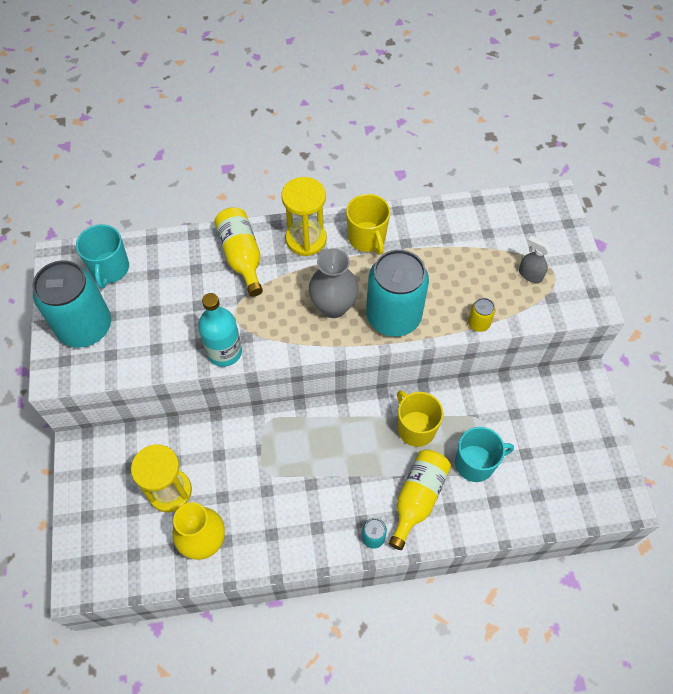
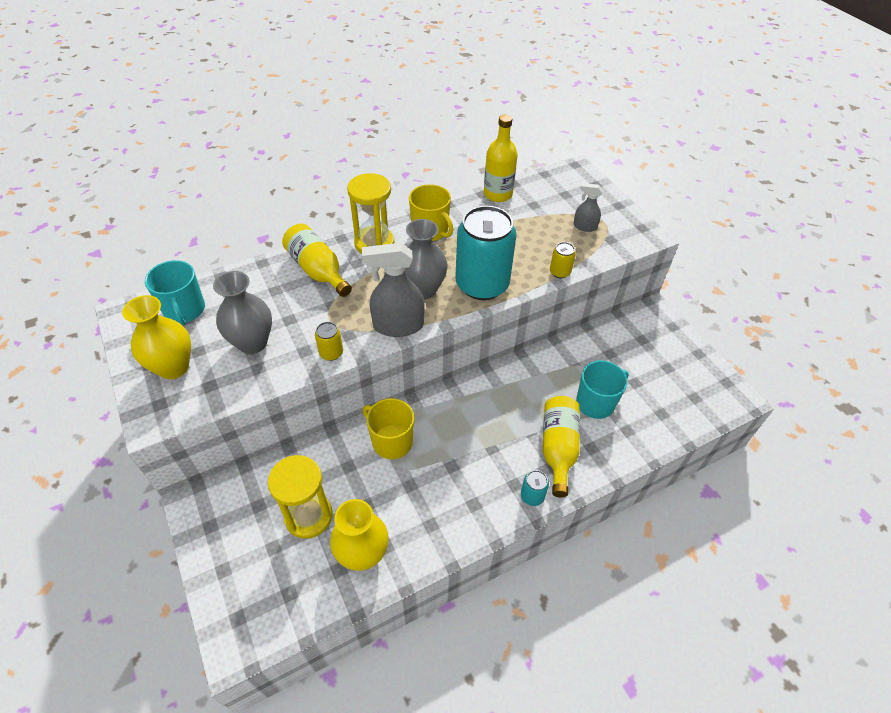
camera: 20 degrees left, 10 degrees down
turquoise can [33,260,111,348] -> yellow vase [122,295,191,379]
turquoise bottle [198,293,242,367] -> yellow can [315,322,343,361]
yellow mug [397,391,444,447] -> yellow mug moved to [363,398,414,459]
none -> grey vase [213,271,272,354]
none -> grey spray bottle [362,243,425,337]
none -> yellow bottle [484,115,518,202]

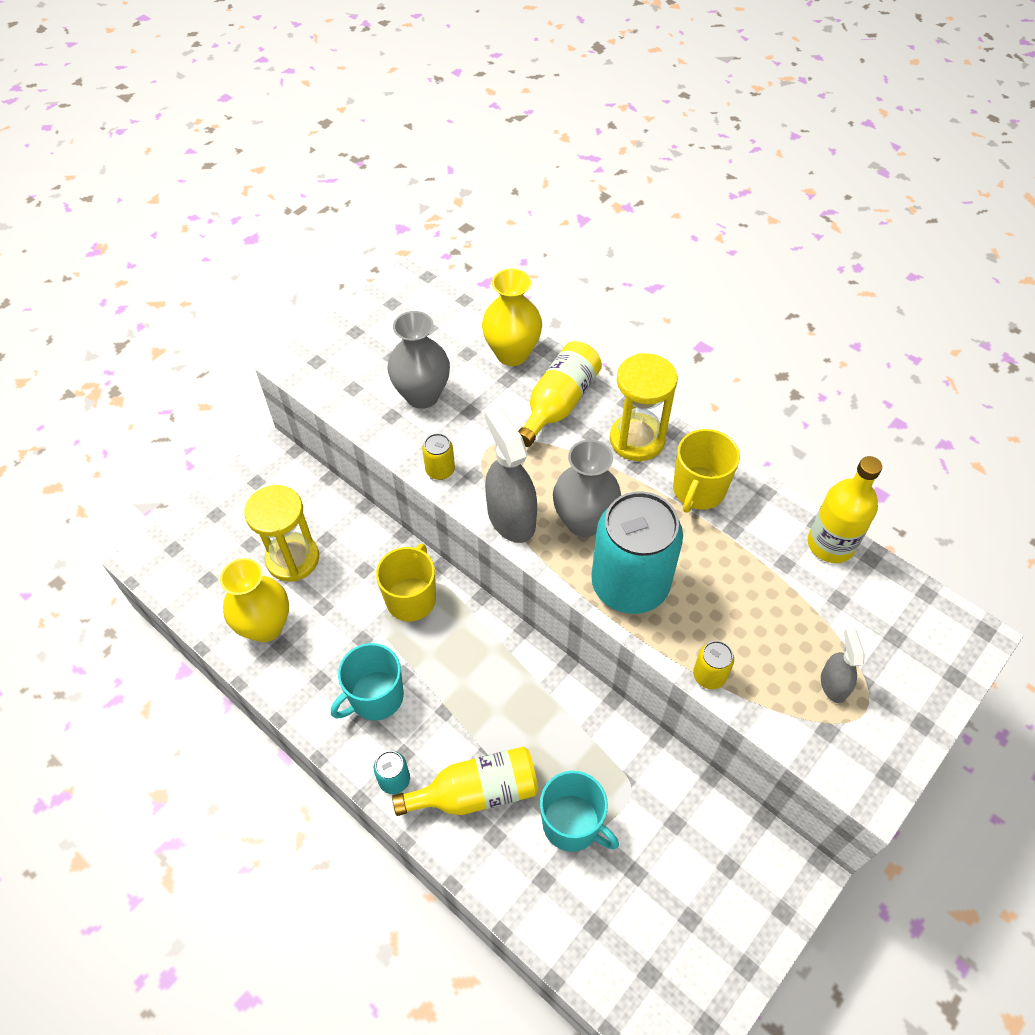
camera: 70 degrees right, 5 degrees up
yellow vase [122,295,191,379] -> yellow vase moved to [482,269,542,366]
turquoise mug [145,260,205,325] -> turquoise mug moved to [331,643,404,721]

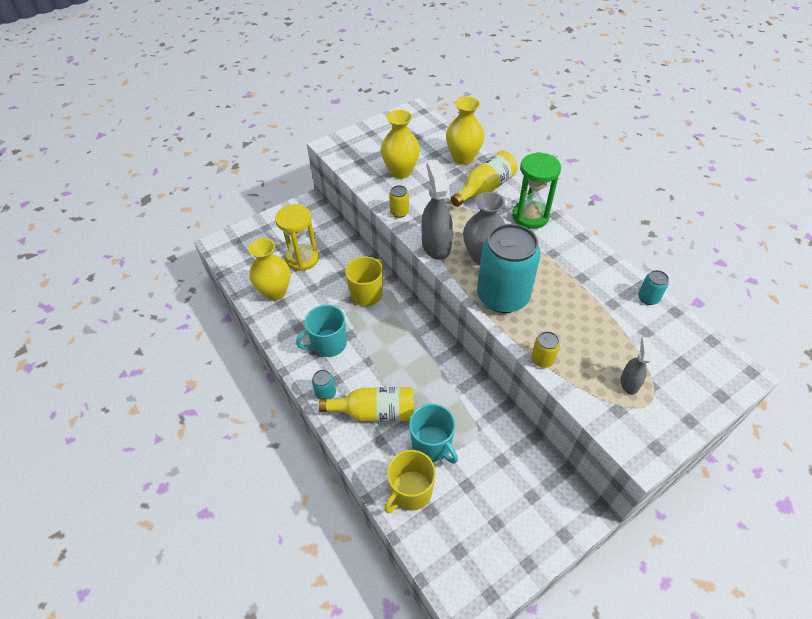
camera: 15 degrees right, 5 degrees down
grey vase [388,311,450,409] -> yellow vase [381,110,420,179]
yellow hourglass [610,353,678,461] -> green hourglass [512,152,561,229]
yellow mug [673,429,740,513] -> yellow mug moved to [384,450,436,513]
yellow bottle [808,456,882,563] -> turquoise can [638,270,669,305]

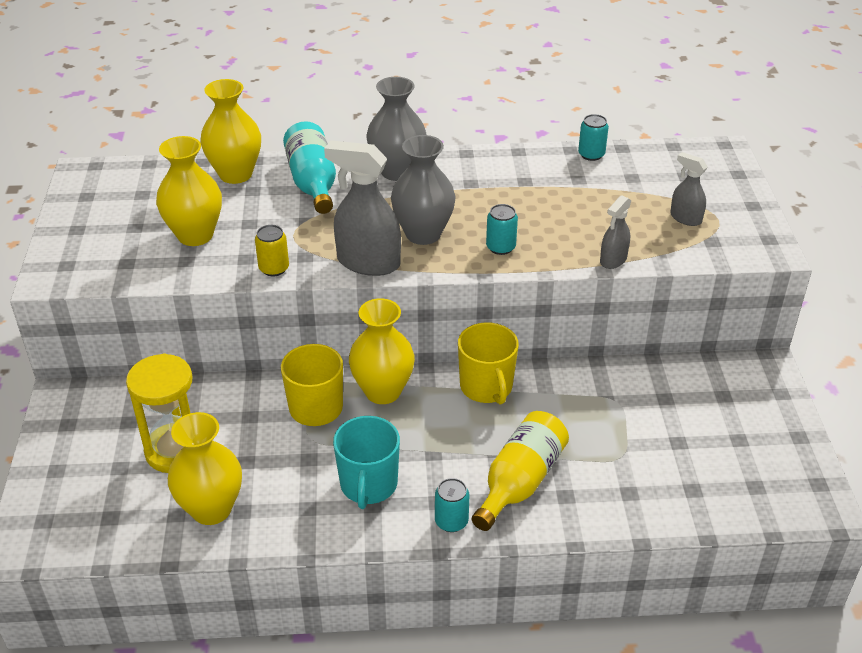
camera: 60 degrees left, 10 degrees down
yellow mug [384,450,436,513] -> yellow mug moved to [458,322,519,405]
turquoise mug [409,404,458,464] -> none
yellow bottle [451,151,517,207] -> turquoise bottle [283,121,336,214]
turquoise can [477,224,541,313] -> turquoise can [486,204,518,255], size x0.41
green hourglass [512,152,561,229] -> grey vase [366,77,426,181]
yellow can [531,331,560,368] -> grey spray bottle [600,195,631,269]
none -> yellow vase [349,298,415,404]

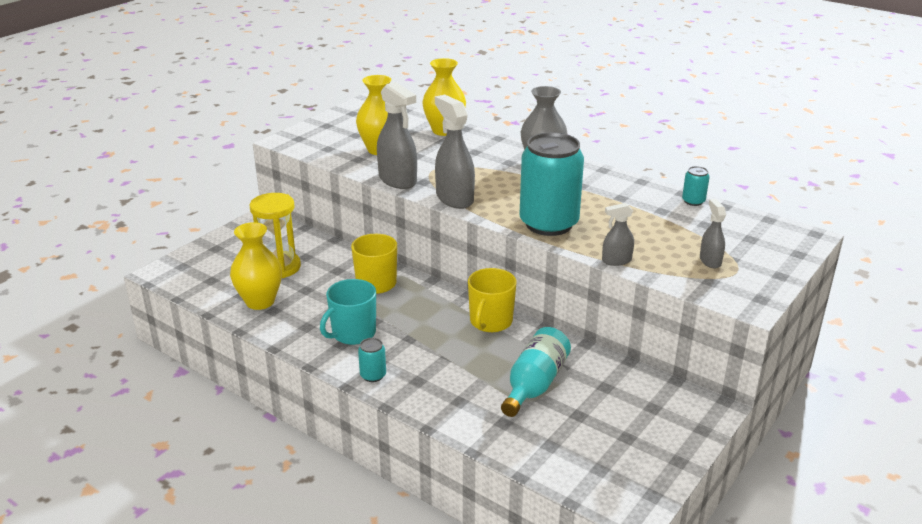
camera: 40 degrees right, 10 degrees down
yellow can [255,225,289,276] -> grey spray bottle [377,82,417,189]
turquoise bottle [283,121,336,214] -> turquoise bottle moved to [501,327,571,417]
yellow vase [349,298,415,404] -> none
grey vase [391,135,456,245] -> none
yellow bottle [472,411,569,531] -> none
turquoise can [486,204,518,255] -> turquoise can [519,132,584,236], size x2.45

